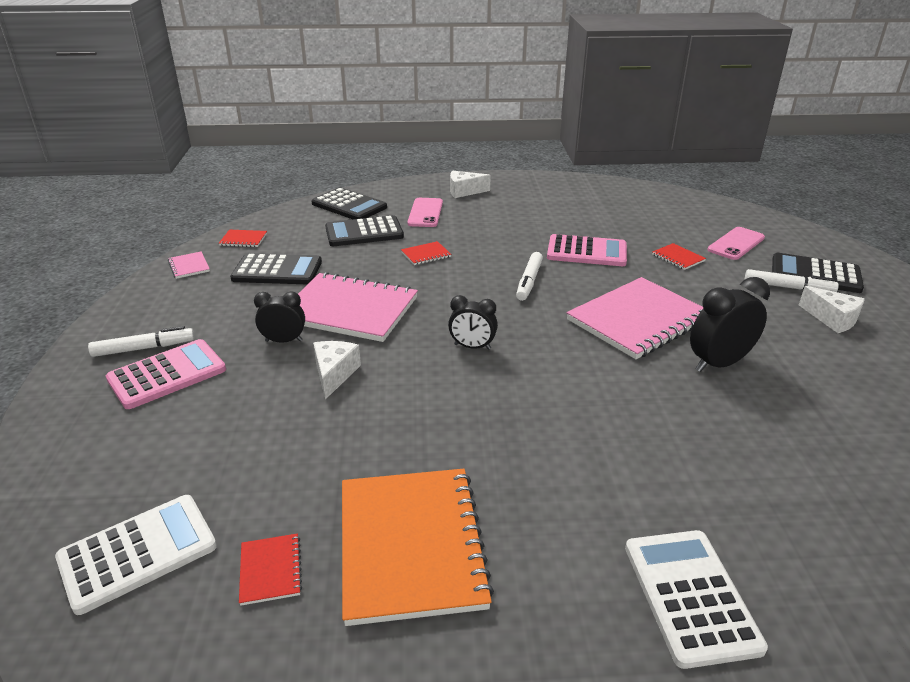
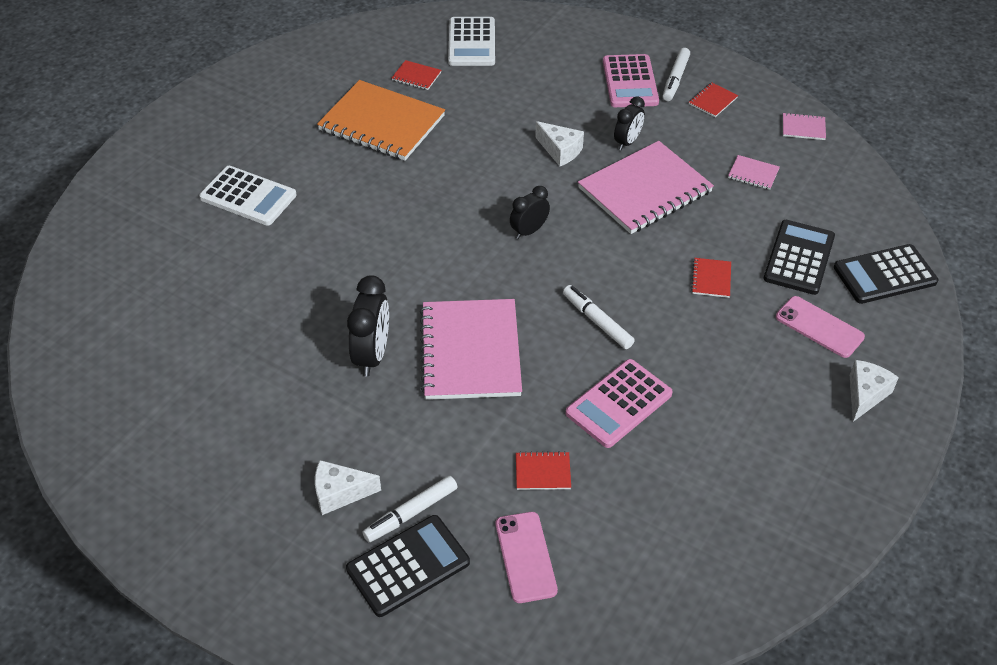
camera: 125 degrees right, 15 degrees up
red notebook [219,230,267,247] -> red notebook moved to [689,82,738,117]
black calculator [230,253,322,284] -> pink notebook [728,155,780,190]

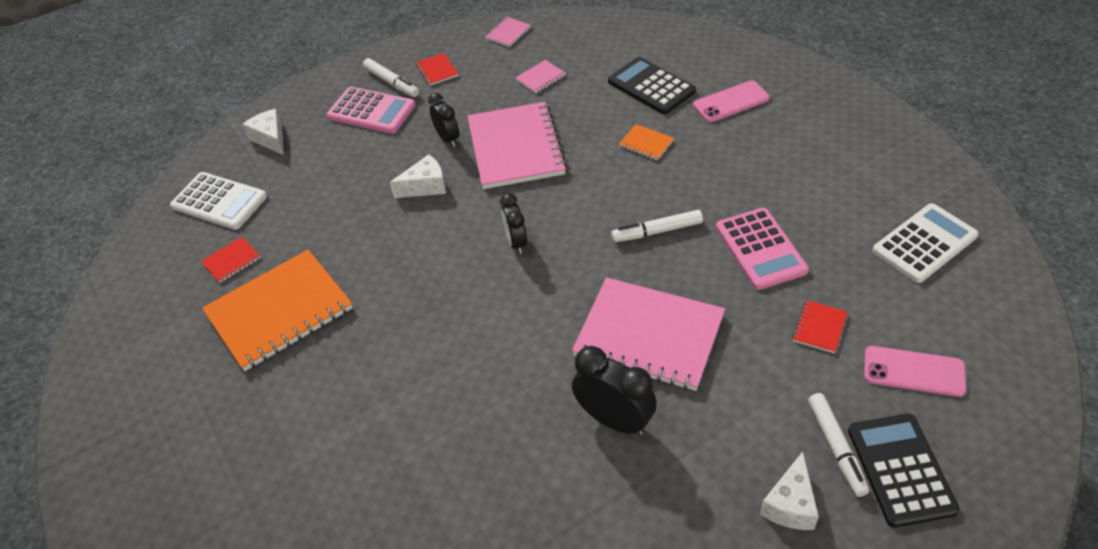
camera: 60 degrees left, 0 degrees up
white calculator [199,166,297,225] -> white calculator moved to [873,203,979,283]
red notebook [691,258,731,298] -> orange notebook [619,124,674,160]
black calculator [834,244,938,304] -> none
white cheese [850,360,899,422] -> white cheese moved to [242,109,284,155]

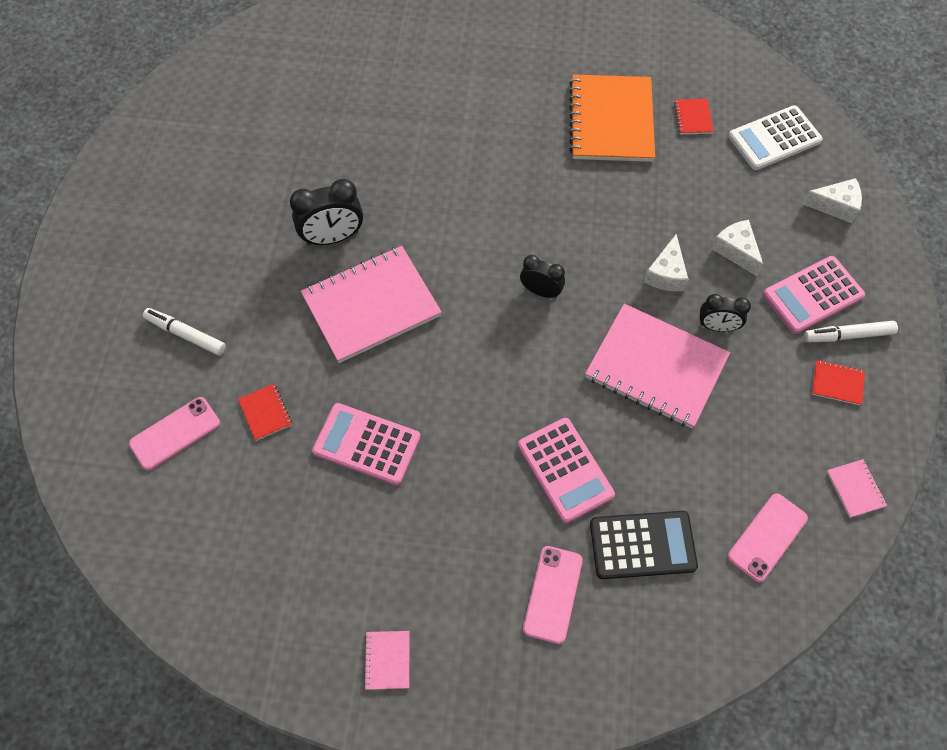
camera: 125 degrees right, 15 degrees up
pink notebook [515,60,566,93] -> pink notebook moved to [364,631,409,690]
white marker [611,210,703,242] -> none
orange notebook [619,124,674,160] -> pink calculator [518,418,615,523]
white cheese [760,451,819,530] -> white cheese moved to [712,220,763,276]
black calculator [848,413,960,528] -> none
white calculator [873,203,979,283] -> none
none -> pink phone [727,493,808,582]

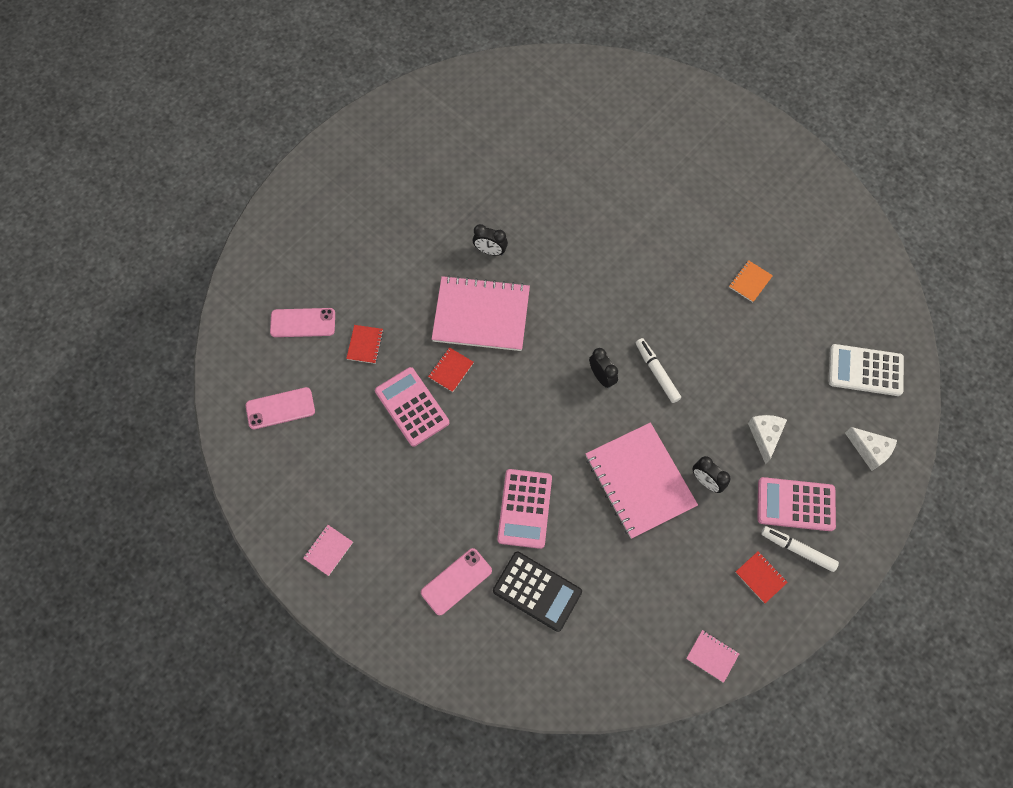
camera: 35 degrees right, 5 degrees up
white marker [143,308,226,355] -> white marker moved to [636,338,681,403]
black clock [290,179,363,245] -> black clock [473,224,508,256], size x0.64
orange notebook [569,75,655,162] -> orange notebook [729,260,773,302], size x0.41
white cheese [644,234,688,291] -> none
red notebook [674,99,714,134] -> red notebook moved to [428,347,474,392]
pink phone [727,493,808,582] -> pink phone moved to [246,387,315,429]
pink notebook [827,459,887,518] -> pink notebook turned 75 degrees counterclockwise [686,630,739,683]

